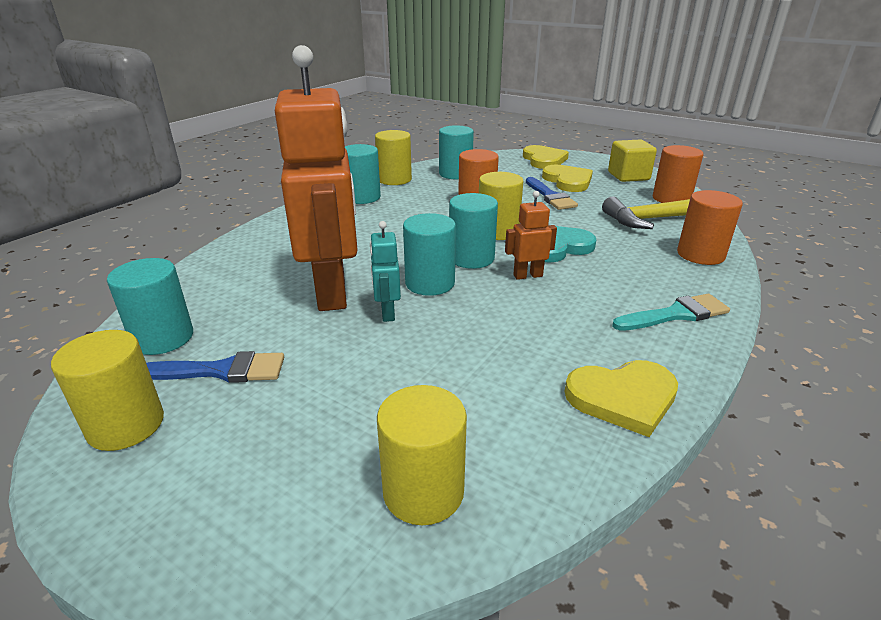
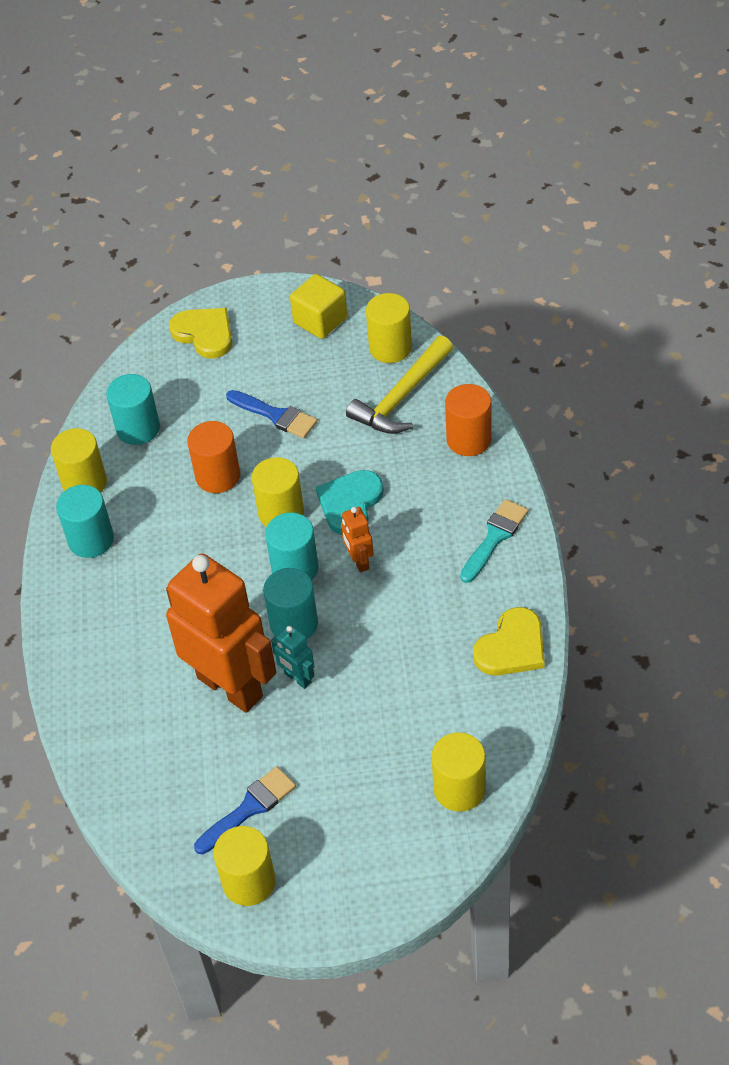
camera: 35 degrees left, 20 degrees up
turquoise cylinder [107,258,193,355] -> none
orange robot [505,191,557,280] -> orange robot turned 60 degrees counterclockwise [341,507,374,572]
yellow heart [542,165,593,192] -> none
orange cylinder [653,145,703,203] -> yellow cylinder [366,293,412,363]

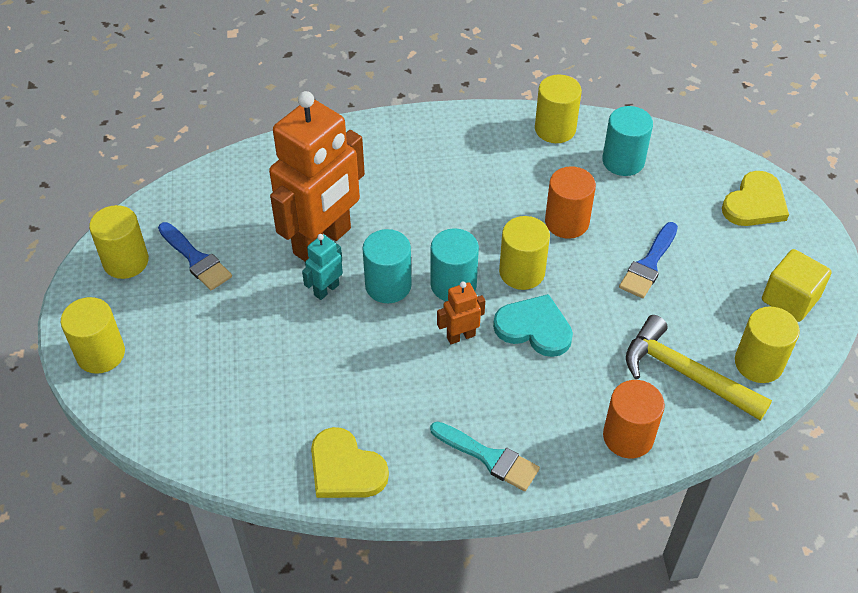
camera: 85 degrees right, 0 degrees up
turquoise cylinder [56,485,114,558] -> none
yellow cylinder [432,732,486,812] -> yellow cylinder moved to [61,297,125,374]

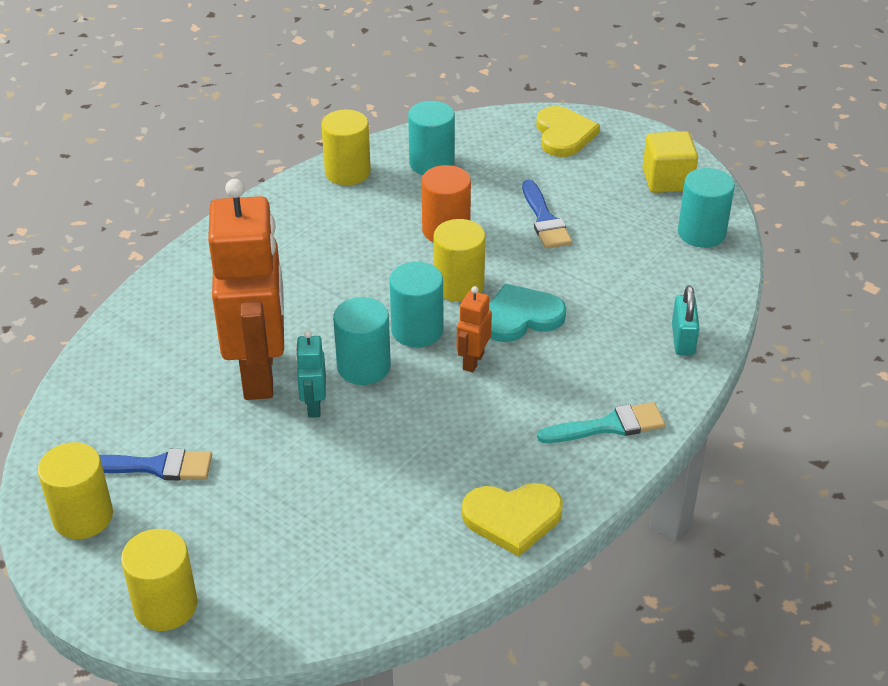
camera: 45 degrees left, 10 degrees down
orange cylinder [603,380,665,458] -> turquoise padlock [672,286,700,356]
yellow hammer [626,315,772,421] -> none
yellow cylinder [735,306,800,383] -> turquoise cylinder [678,168,735,248]

